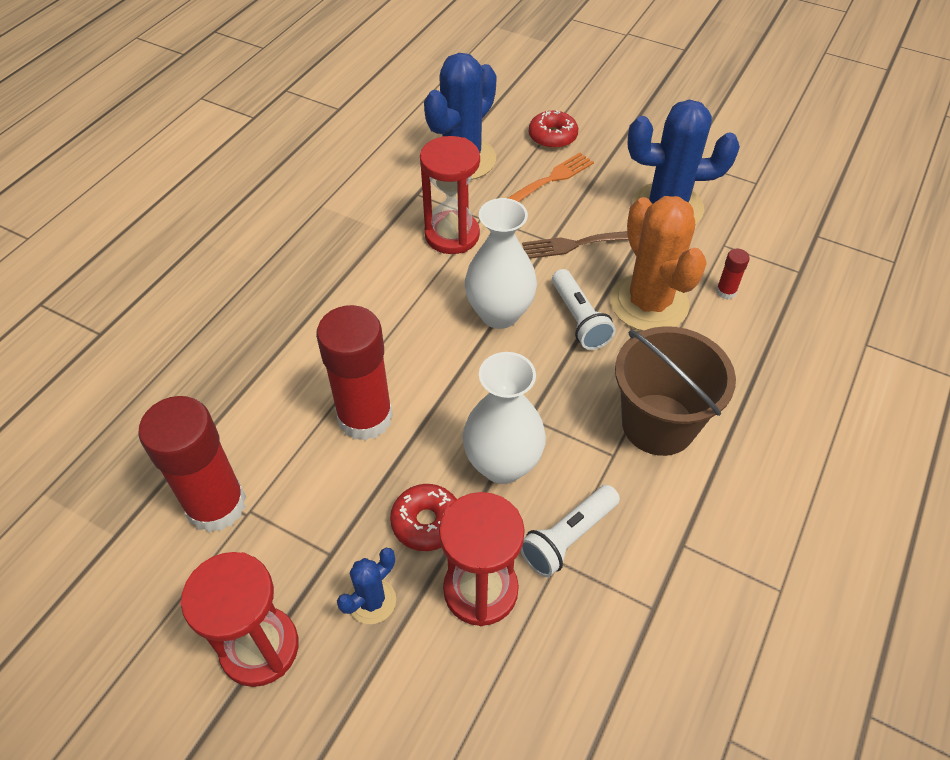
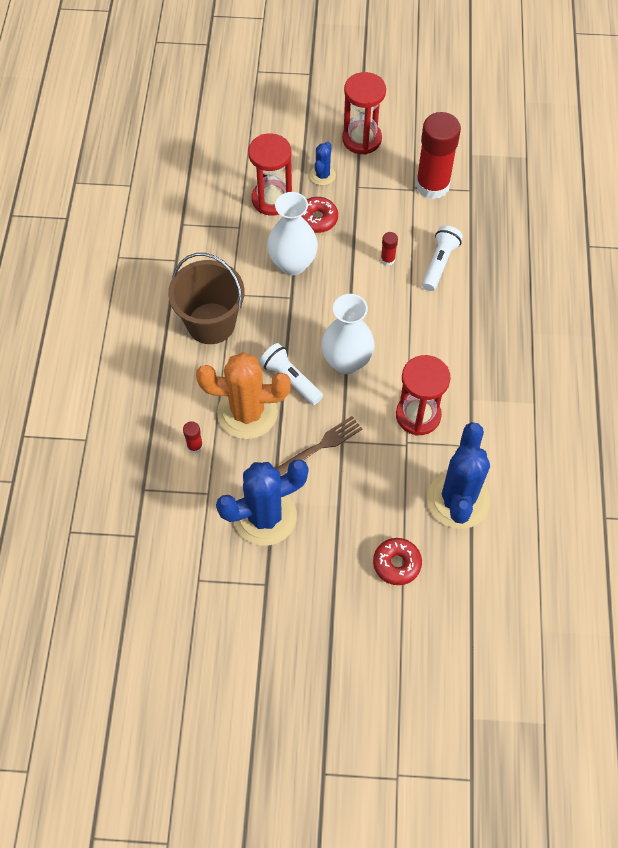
camera: 155 degrees right, 10 degrees up
red glue stick [316,305,393,441] -> red glue stick [381,232,398,266], size x0.41
orange fork [508,153,594,202] -> none
white flashlight [521,485,620,577] -> white flashlight moved to [422,225,463,291]
orange cactus [610,196,707,331] -> orange cactus turned 45 degrees counterclockwise [196,352,291,439]

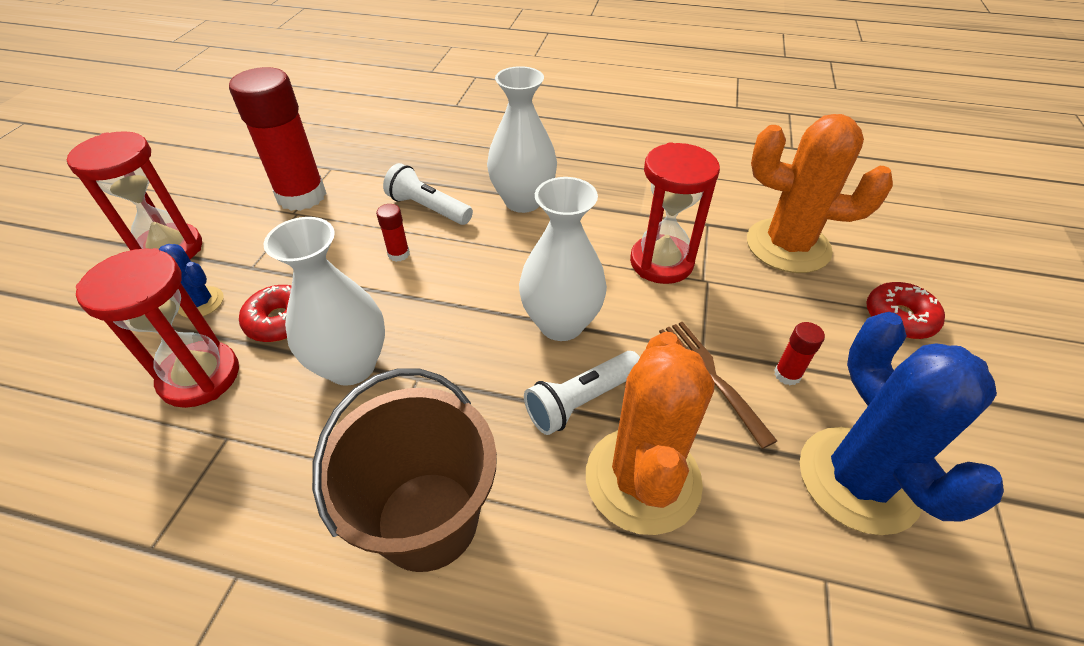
camera: 80 degrees left, 15 degrees down
red glue stick [183,421,203,454] -> red glue stick moved to [774,322,825,386]
blue cactus [427,422,490,529] -> orange cactus [747,114,893,273]
none -> white vase [487,66,557,213]

